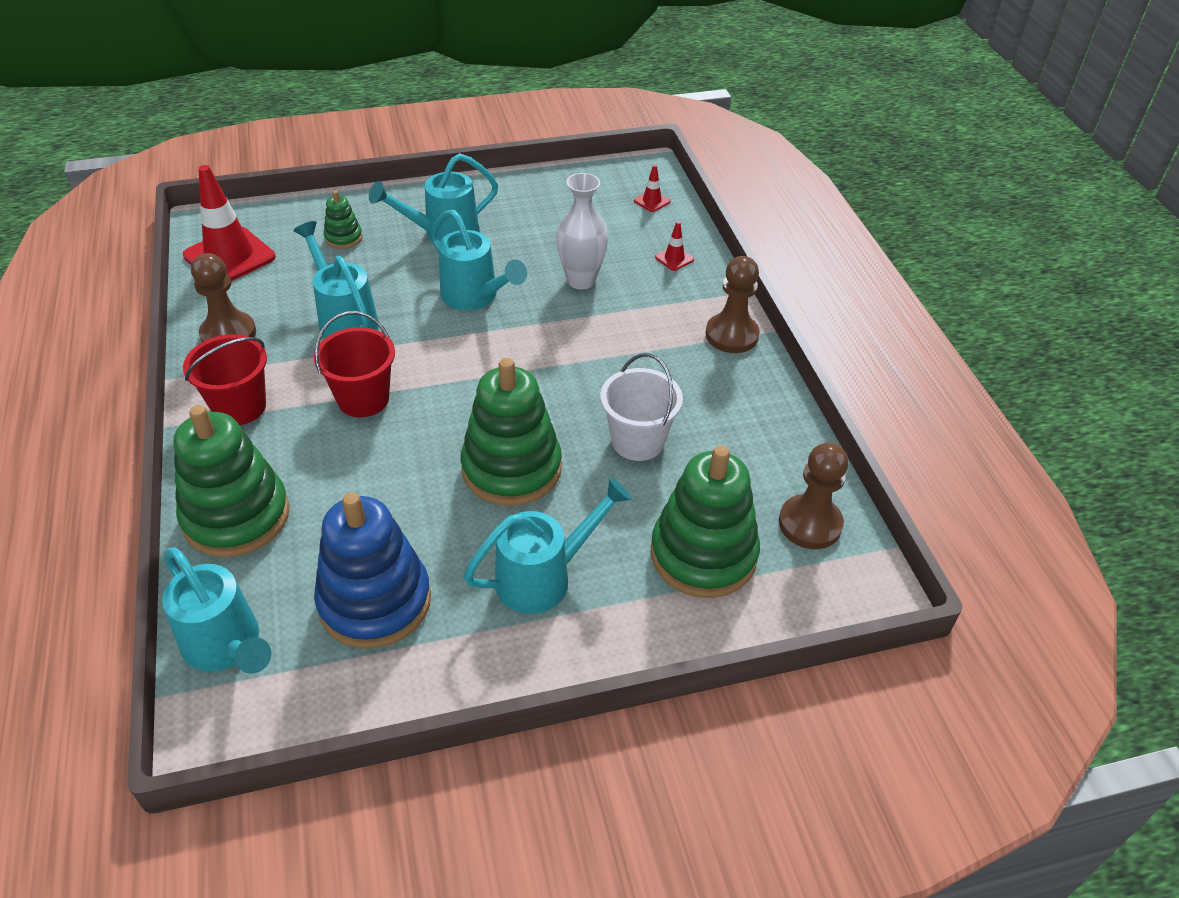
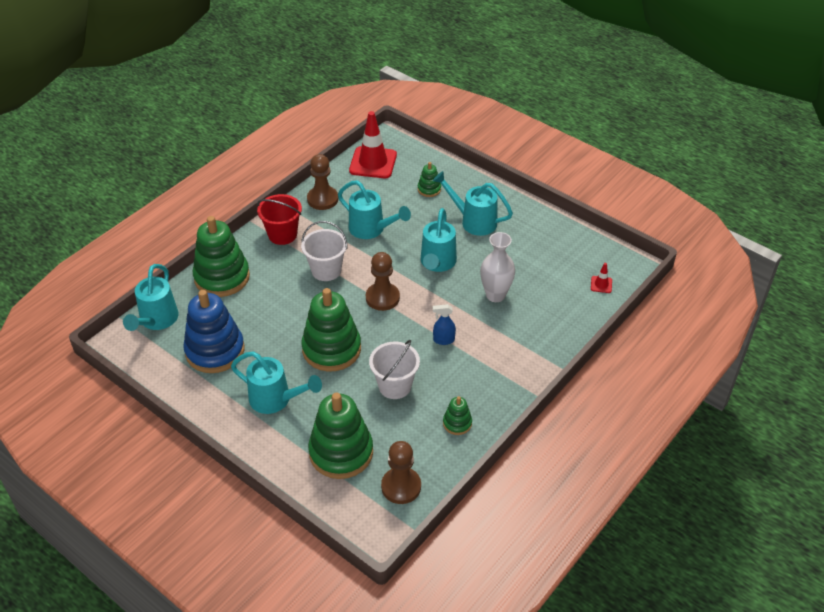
camera: 55 degrees right, 0 degrees up
turquoise watering can [293,221,378,339] -> turquoise watering can turned 105 degrees clockwise [338,180,411,239]
red bucket [314,311,395,417] -> white bucket [301,221,348,281]
red traffic cone [655,221,694,271] -> none
brown pawn [706,256,760,353] -> brown pawn moved to [366,252,400,311]
none -> blue spray bottle [433,304,456,345]
none -> green stacking toy [443,396,472,435]

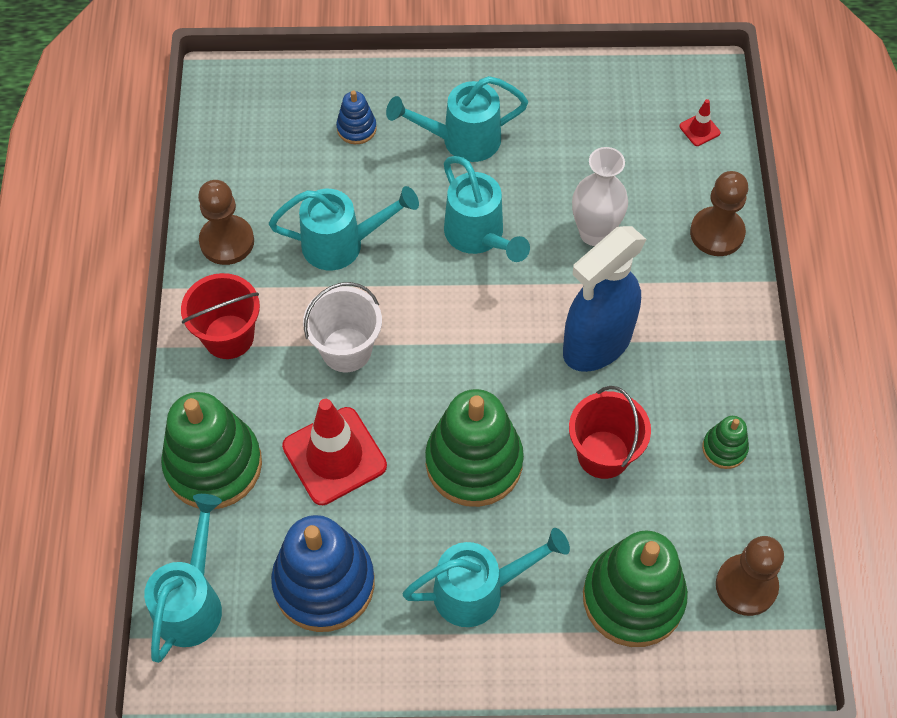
camera: 40 degrees left, 15 degrees up
turquoise watering can [123,264,179,331] -> turquoise watering can turned 135 degrees counterclockwise [144,494,222,663]
red traffic cone [349,111,397,178] -> red traffic cone moved to [282,399,387,505]
brown pawn [366,252,400,311] -> brown pawn moved to [690,171,748,256]
white bucket [369,340,420,399] -> red bucket [569,386,651,479]
green stacking toy [418,162,441,197] -> blue stacking toy [336,90,377,144]
blue spray bottle [433,304,456,345] -> blue spray bottle [563,226,647,372], size x2.41

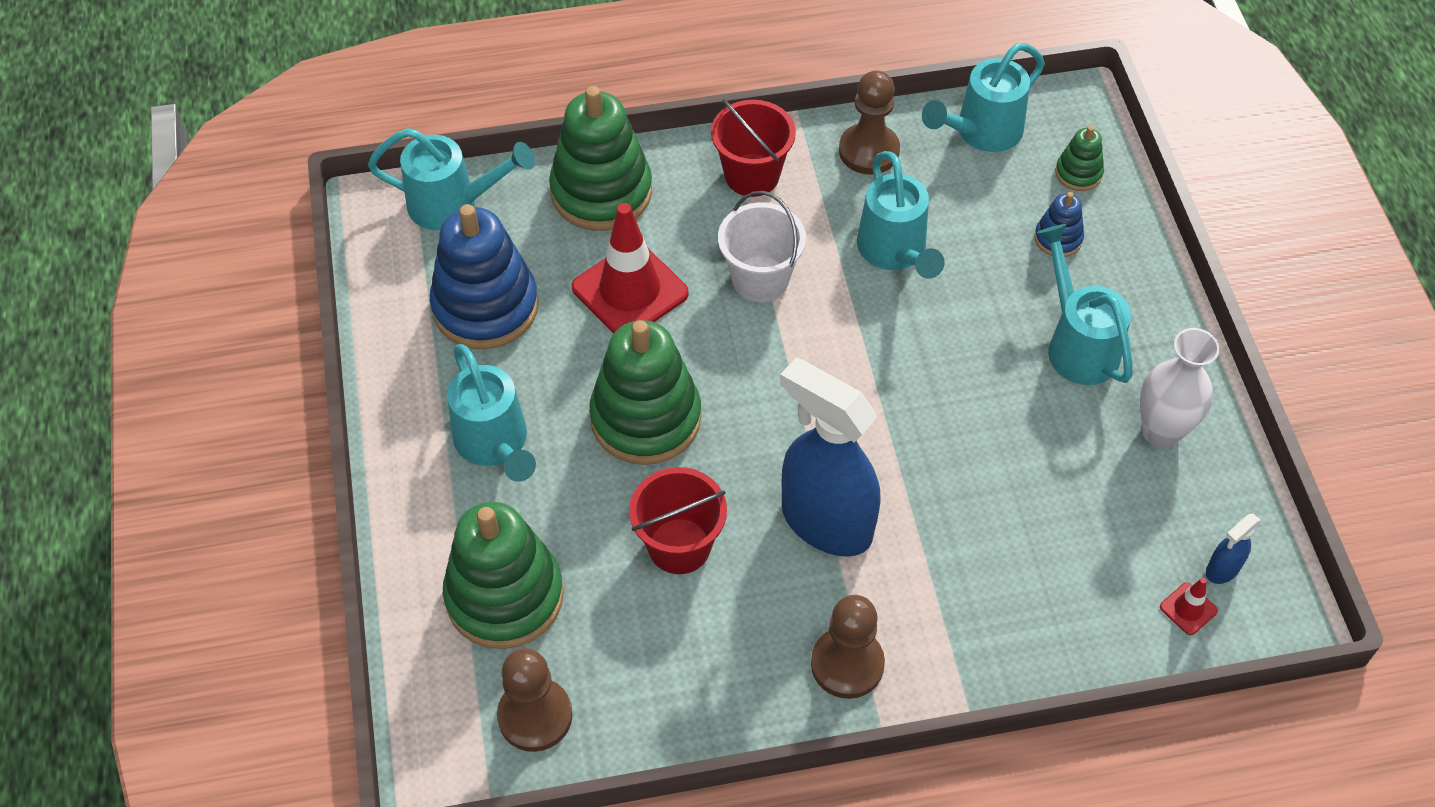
camera: 80 degrees right, 5 degrees down
turquoise watering can [444,156,530,262] -> turquoise watering can moved to [922,43,1045,152]
white vase [572,147,628,246] -> white vase moved to [1140,328,1220,449]
brown pawn [690,171,748,256] -> brown pawn moved to [811,595,885,699]
green stacking toy [702,416,749,469] -> green stacking toy moved to [1055,126,1104,191]
none -> blue spray bottle [1206,514,1261,584]

